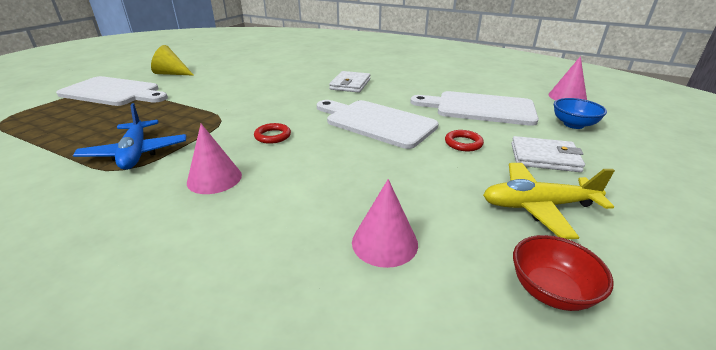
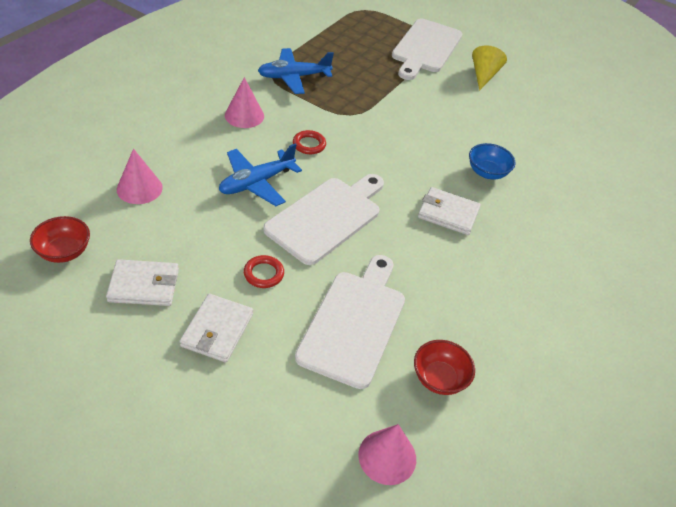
camera: 90 degrees right, 15 degrees up
yellow plane [483,163,615,239] -> white wallet [106,259,179,306]
blue bowl [554,98,607,129] -> blue bowl moved to [469,143,515,179]
none -> blue plane [219,144,302,206]
none -> red bowl [414,340,475,395]

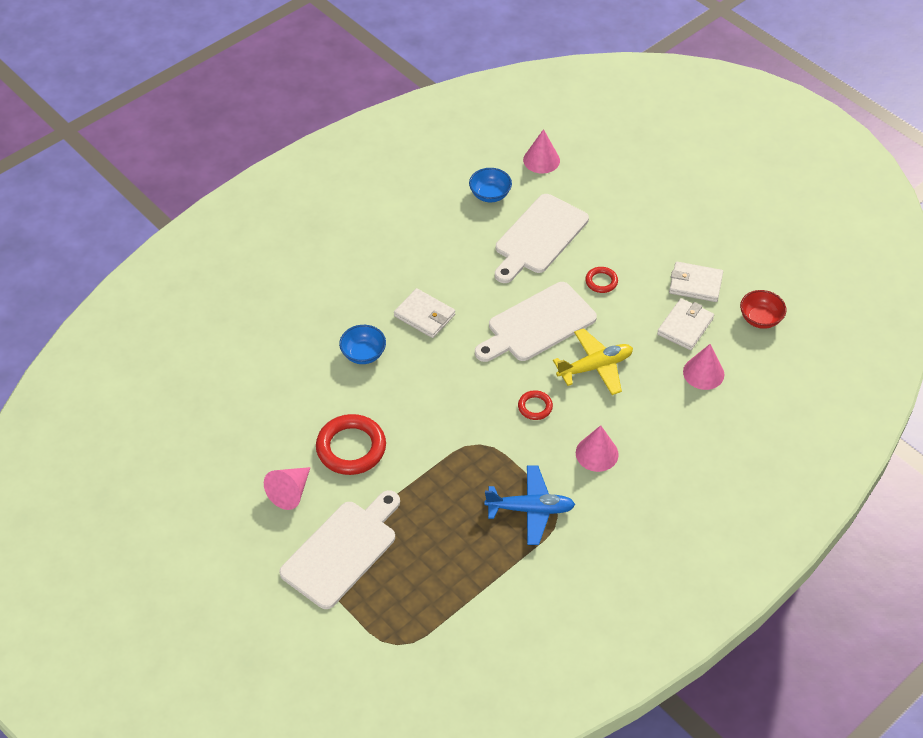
camera: 160 degrees left, 5 degrees up
white wallet [179,294,253,362] -> white wallet moved to [657,298,714,350]
blue plane [219,144,302,206] -> yellow plane [553,328,633,395]
red bowl [414,340,475,395] -> blue bowl [469,168,512,203]
yellow cone [472,45,507,91] -> pink cone [264,467,311,510]
none -> red ring [316,414,386,475]

